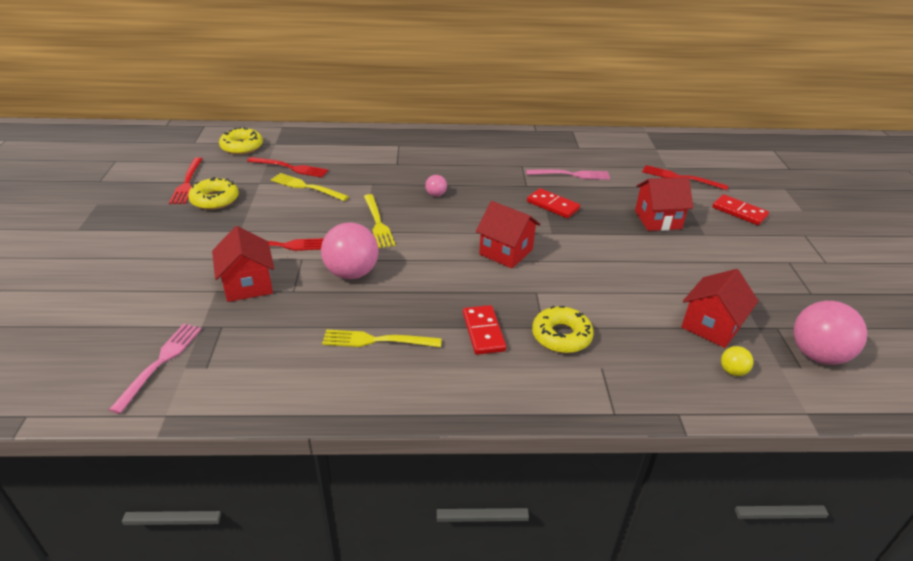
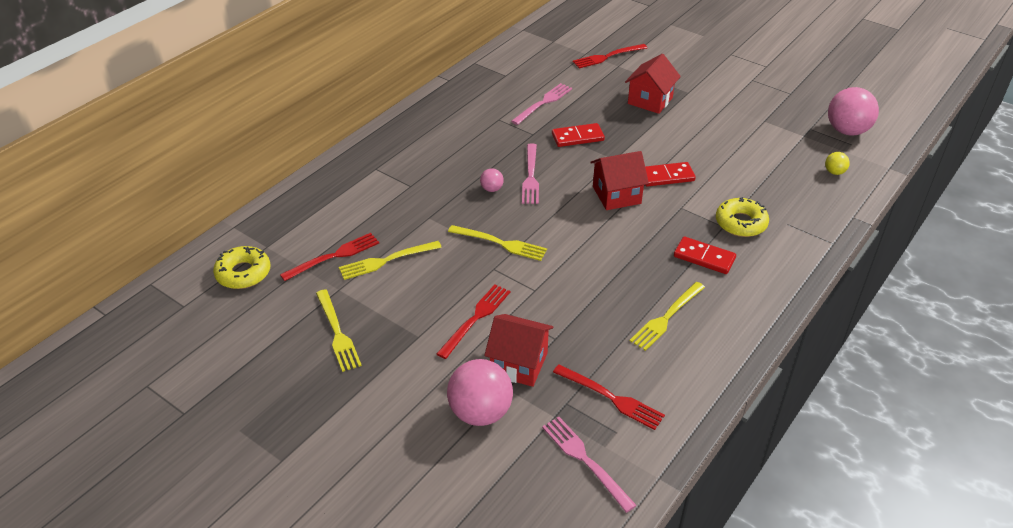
camera: 50 degrees left, 5 degrees up
red fork [169,157,202,204] -> red fork moved to [553,364,665,430]
yellow donut [188,177,239,210] -> yellow fork [316,289,362,372]
pink ball [321,222,379,279] -> pink ball moved to [447,359,513,426]
red house [681,269,759,348] -> none
red domino [712,194,769,225] -> red domino moved to [645,162,696,187]
none -> pink fork [522,143,539,204]

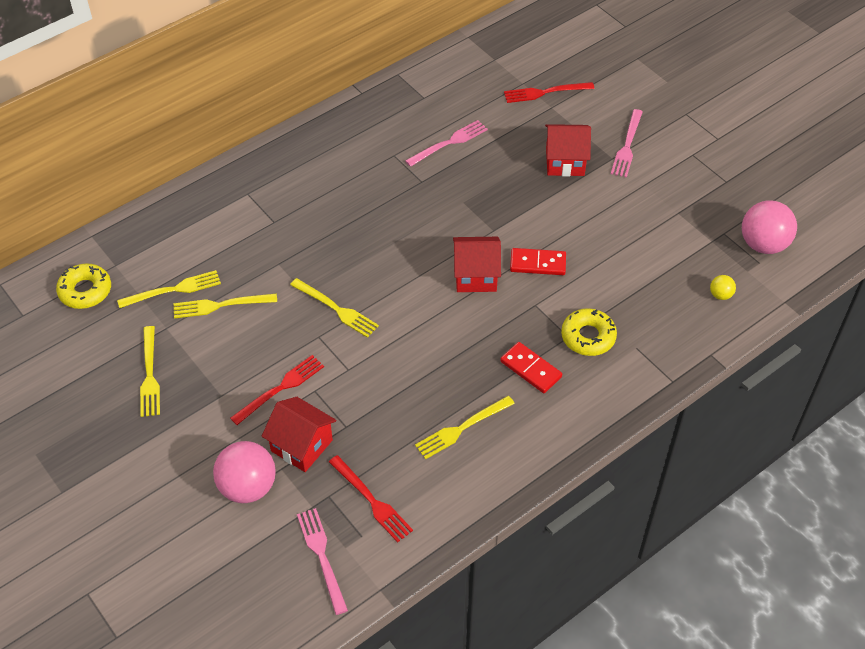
camera: 15 degrees right, 10 degrees up
red fork [280,233,379,281] -> yellow fork [117,270,221,308]
pink ball [480,168,504,192] -> none
pink fork [522,143,539,204] -> pink fork moved to [611,109,643,178]
red domino [552,123,605,147] -> none
red house [625,54,681,114] -> red house turned 45 degrees clockwise [545,124,591,176]

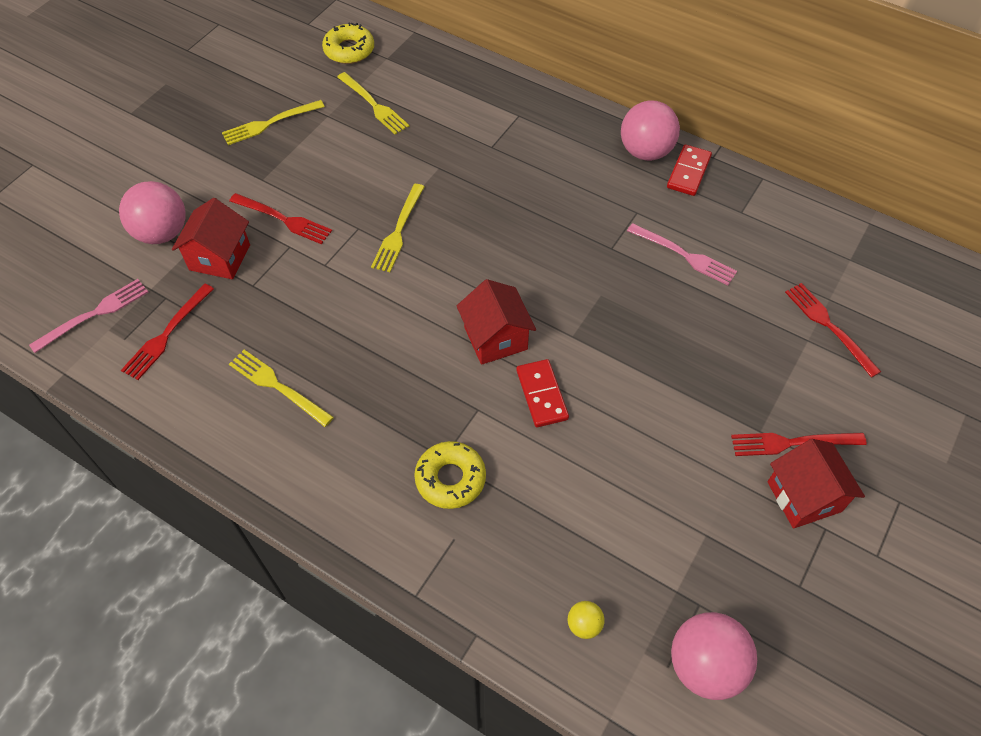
camera: 70 degrees right, 5 degrees up
yellow fork [173,293,277,319] -> none
red domino [500,342,562,393] -> red domino moved to [667,144,712,196]
red house [545,124,591,176] -> red house moved to [768,439,865,529]
pink fork [611,109,643,178] -> red fork [731,432,867,456]
none -> pink ball [621,100,680,161]

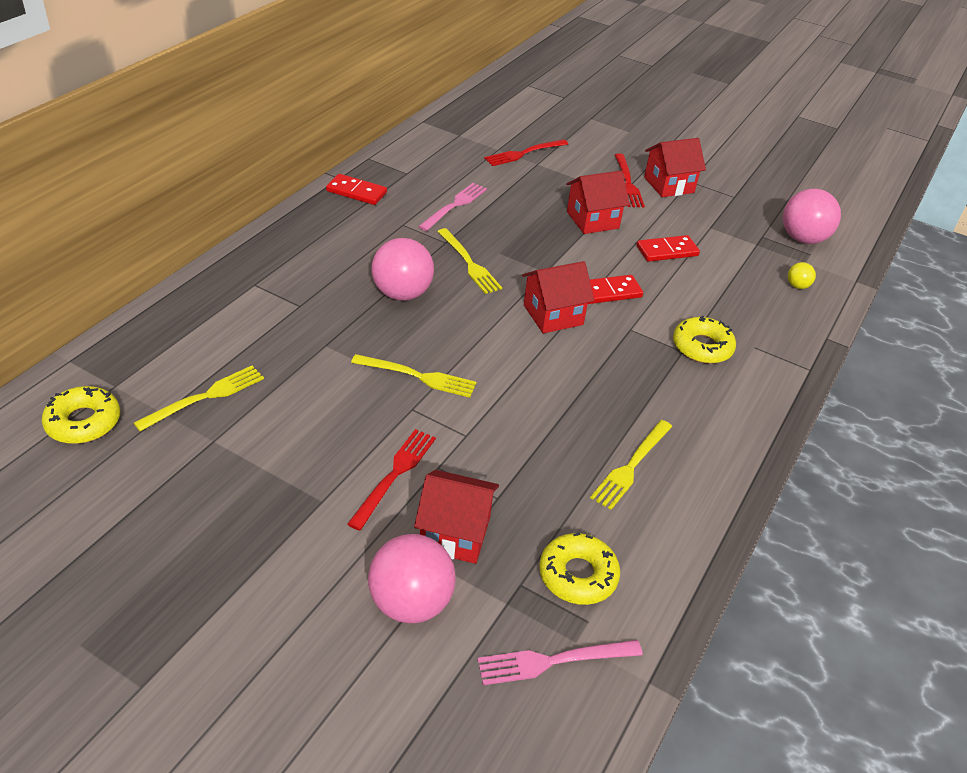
camera: 95 degrees left, 15 degrees down
pink fork [29,279,148,353] -> pink fork turned 60 degrees counterclockwise [477,640,643,685]
red fork [121,284,214,380] -> yellow donut [539,532,620,605]
yellow fork [222,100,325,145] -> yellow fork moved to [437,228,502,294]
pink ball [621,100,680,161] -> pink ball moved to [372,238,434,301]
none -> red house [566,171,630,234]
none -> red domino [637,235,700,262]

